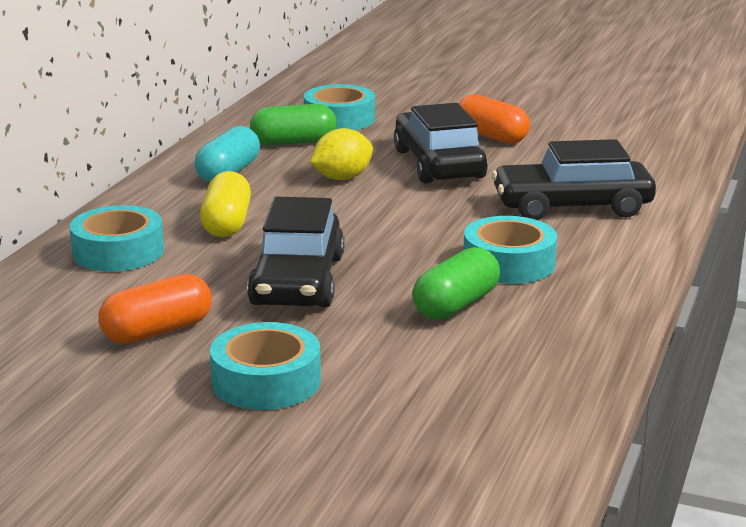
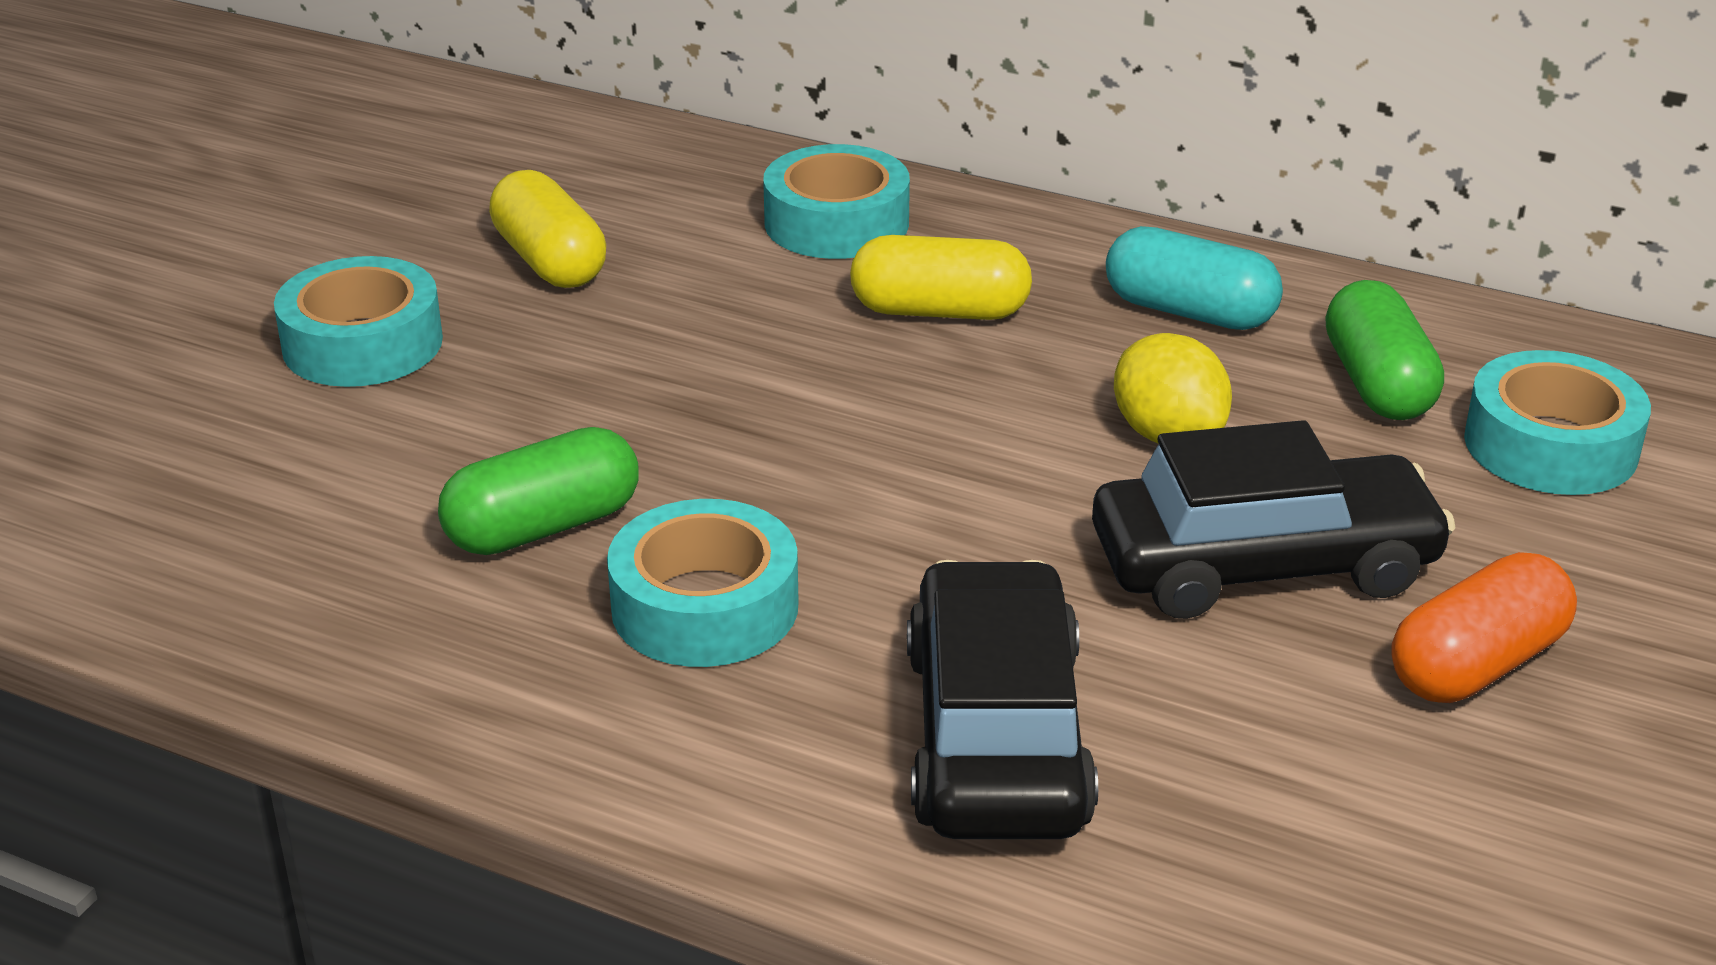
camera: 95 degrees right, 10 degrees up
orange capsule [98,274,212,344] -> yellow capsule [489,170,606,288]
black car [247,197,345,307] -> none
green capsule [412,247,500,320] -> green capsule turned 75 degrees counterclockwise [438,427,639,555]

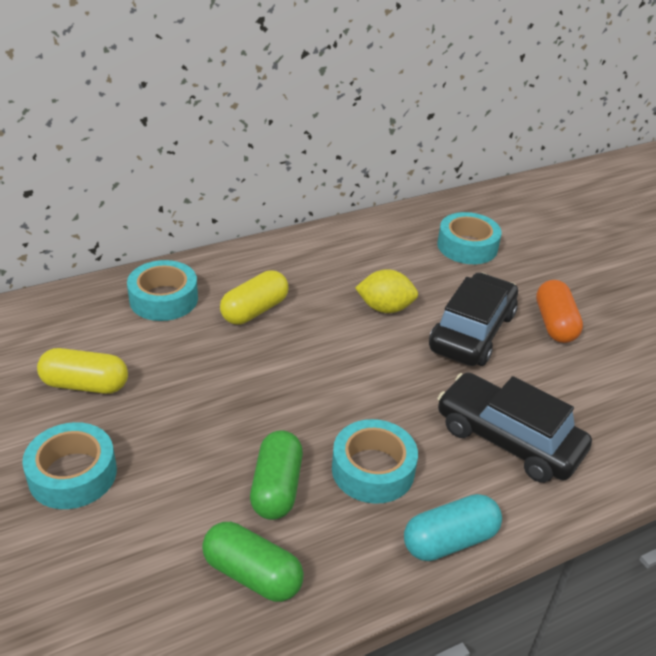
camera: 55 degrees left, 5 degrees up
turquoise capsule [1106,226,1283,330] -> turquoise capsule moved to [404,494,502,561]
green capsule [1325,280,1444,420] -> green capsule moved to [202,522,304,602]

